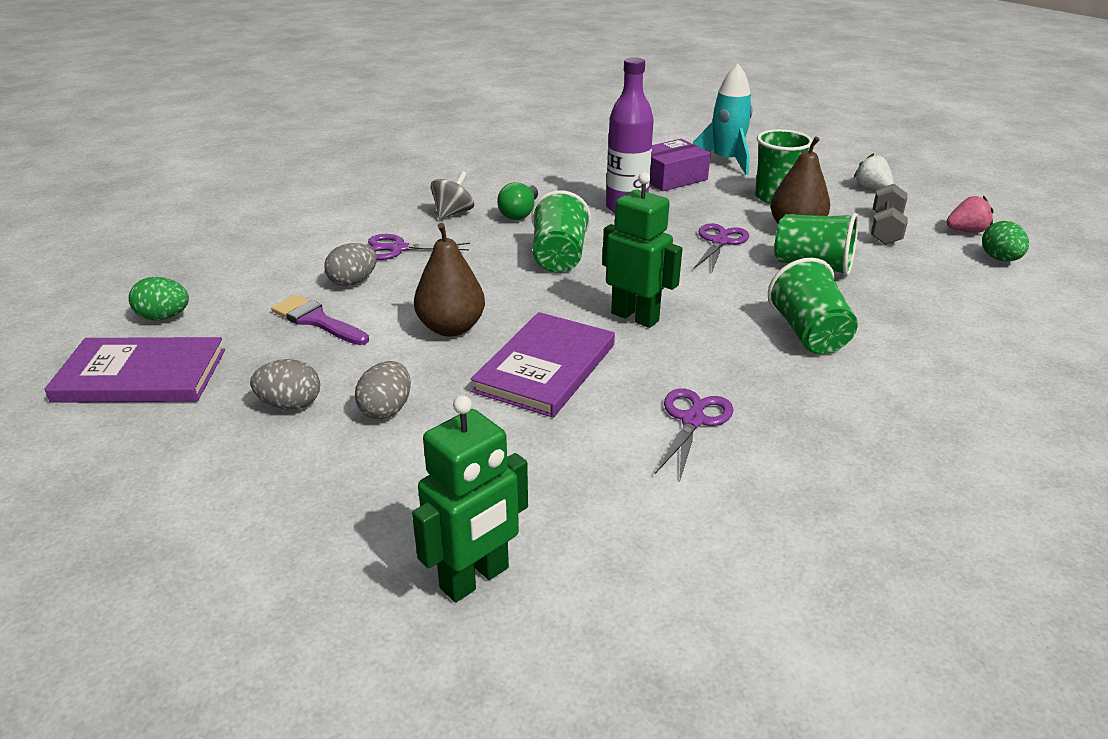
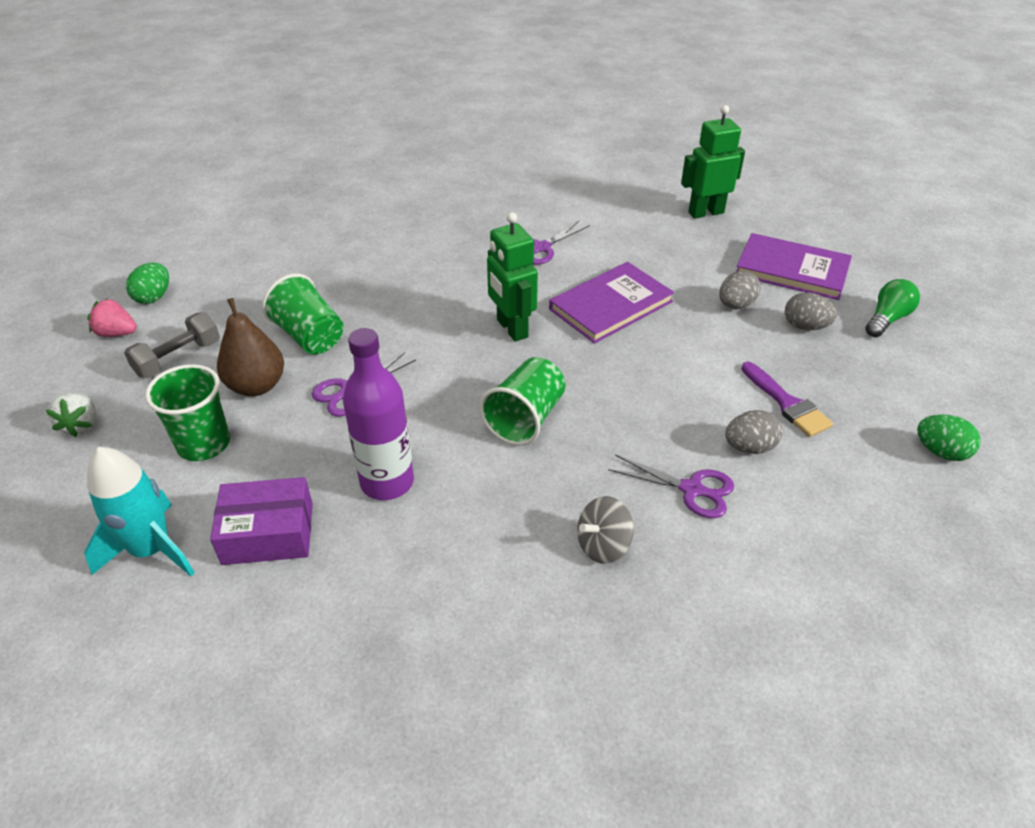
camera: 155 degrees left, 10 degrees up
purple book [44,337,225,403] -> purple book moved to [736,233,852,300]
brown pear [414,223,485,337] -> none
green light bulb [497,182,538,220] -> green light bulb moved to [866,279,920,337]
green cup [768,258,858,354] -> none

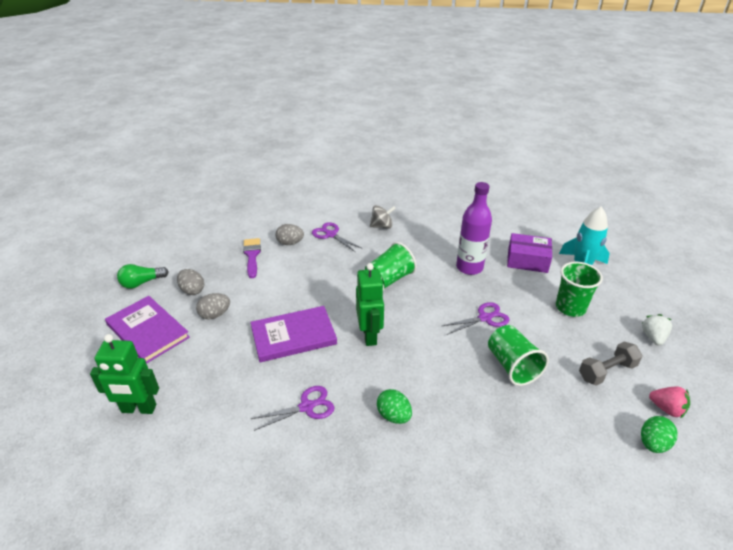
camera: 160 degrees left, 5 degrees down
brown pear [217,298,284,396] -> none
green egg [917,414,980,461] -> green egg moved to [377,389,412,424]

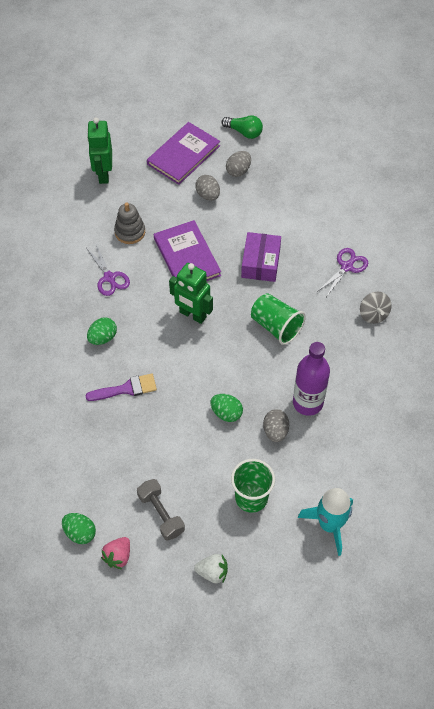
camera: 85 degrees right, 20 degrees up
green light bulb [117,264,169,289] -> green light bulb turned 150 degrees clockwise [222,115,263,139]
purple brush [243,238,261,278] -> purple brush moved to [85,373,157,401]
grey egg [275,224,304,245] -> grey egg moved to [263,409,289,442]
green robot [356,263,384,346] -> green robot turned 45 degrees clockwise [169,263,213,324]
purple scissors [442,302,510,335] -> green egg [210,394,243,422]
green cup [488,325,549,386] -> none
purple box [507,233,552,273] -> purple box moved to [241,232,281,282]
none -> grey stacking toy [114,202,145,244]

